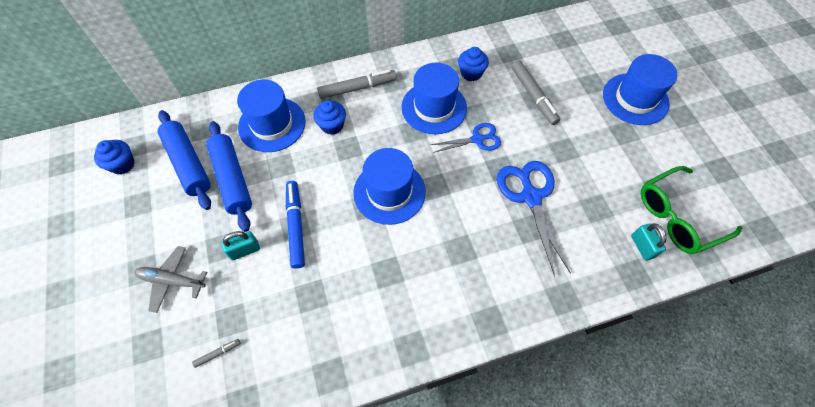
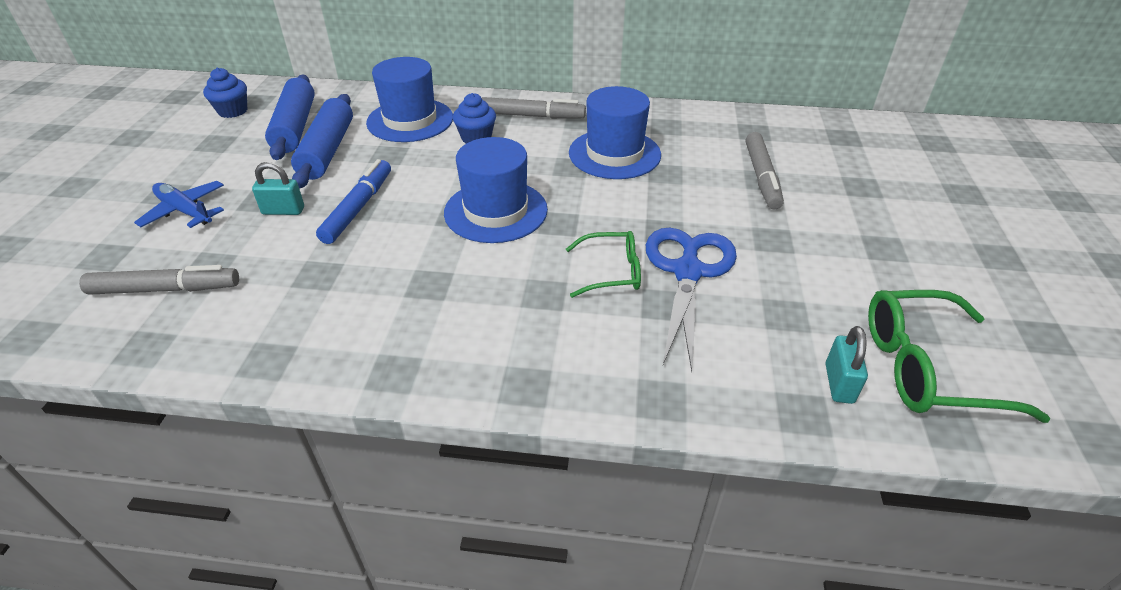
camera: 25 degrees right, 20 degrees down
grey plane [134,246,207,313] -> blue plane [134,181,224,228]
grey marker [192,339,240,368] -> grey marker [79,265,239,295], size x2.21
blue scissors [430,123,501,153] -> none
blue cupcake [458,47,489,81] -> none
blue hat [603,54,677,125] -> none
none -> green glasses [566,231,641,298]

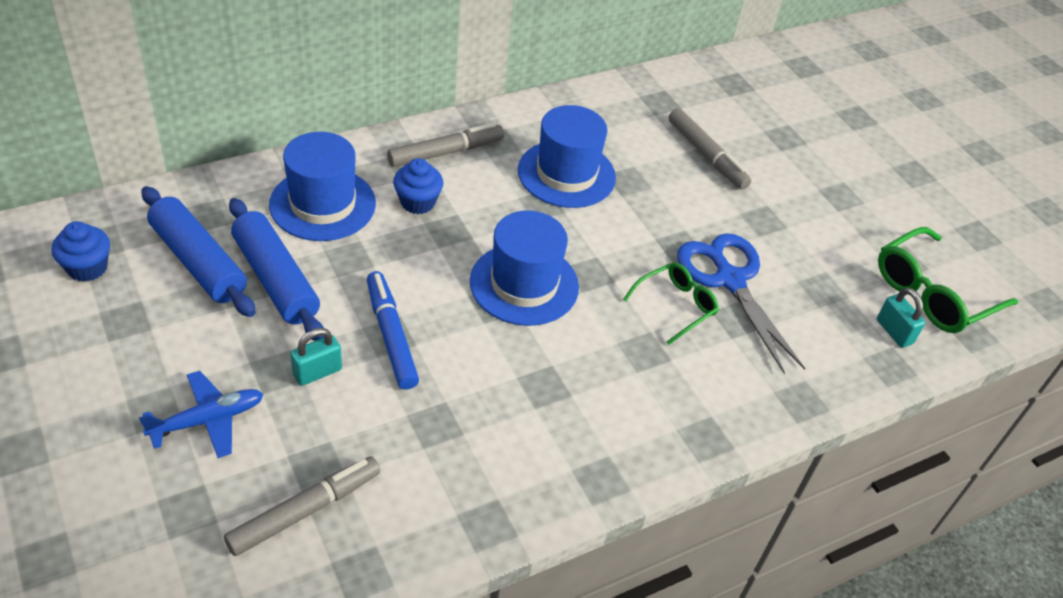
camera: 40 degrees left, 5 degrees up
blue plane [134,181,224,228] -> blue plane turned 150 degrees clockwise [139,371,263,458]

